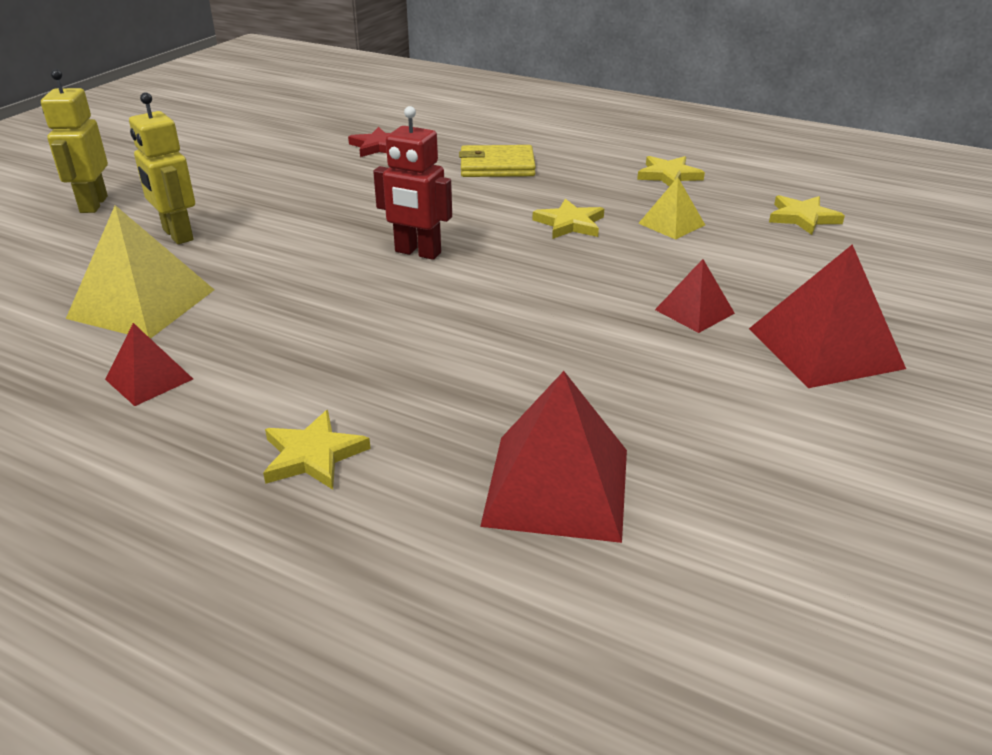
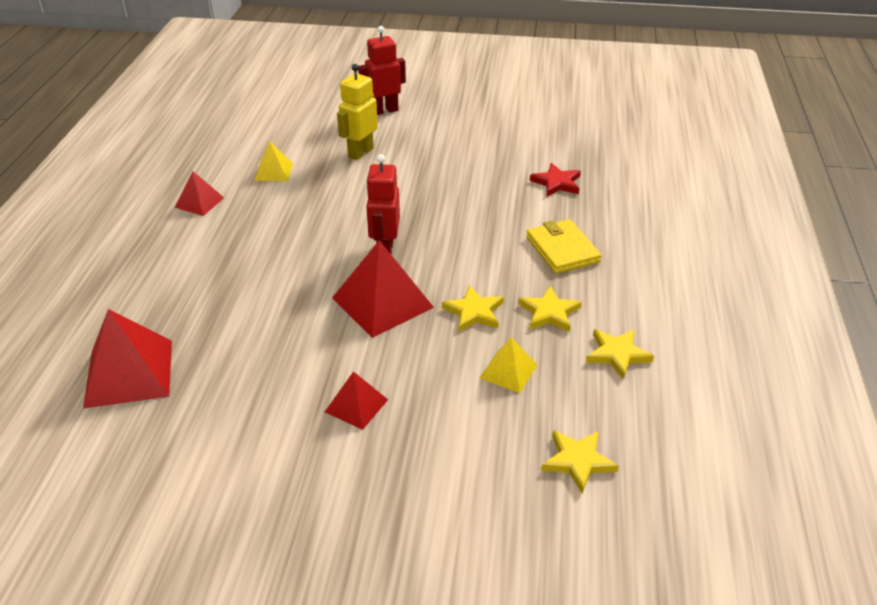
camera: 70 degrees right, 5 degrees up
yellow robot [41,69,108,213] -> red robot [358,26,406,115]
yellow pyramid [66,205,214,339] -> yellow pyramid [254,141,293,181], size x0.55
yellow star [263,410,371,490] -> yellow star moved to [518,286,582,332]
red pyramid [749,244,906,388] -> red pyramid moved to [332,240,434,338]

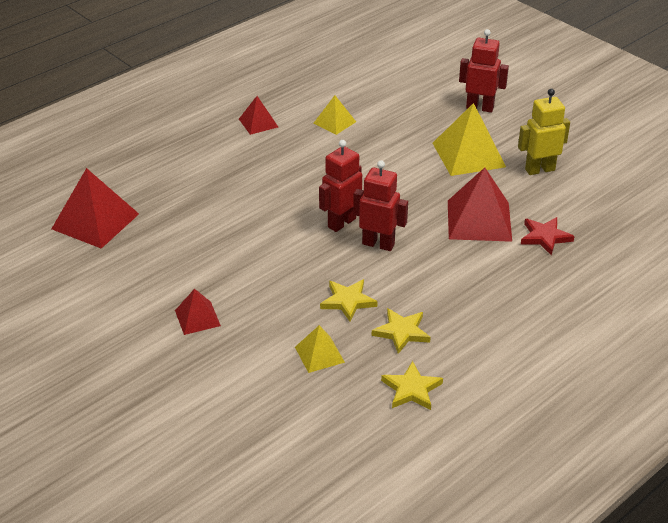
camera: 40 degrees right, 0 degrees up
red pyramid [332,240,434,338] -> red pyramid moved to [448,168,512,242]
yellow robot [337,64,378,160] -> yellow robot moved to [518,89,570,175]
yellow wallet [526,219,602,274] -> none
yellow star [541,430,619,493] -> none
none -> red robot [353,160,408,251]
none -> yellow pyramid [433,103,506,176]

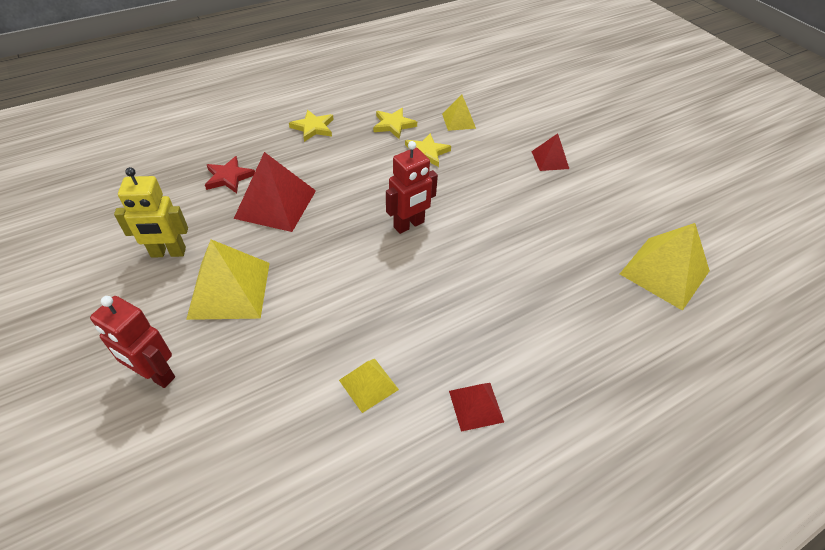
camera: 170 degrees left, 10 degrees up
red pyramid [52,168,139,249] -> yellow pyramid [620,223,710,311]
red robot [353,160,408,251] -> none
yellow star [381,361,443,410] -> yellow star moved to [289,110,334,142]

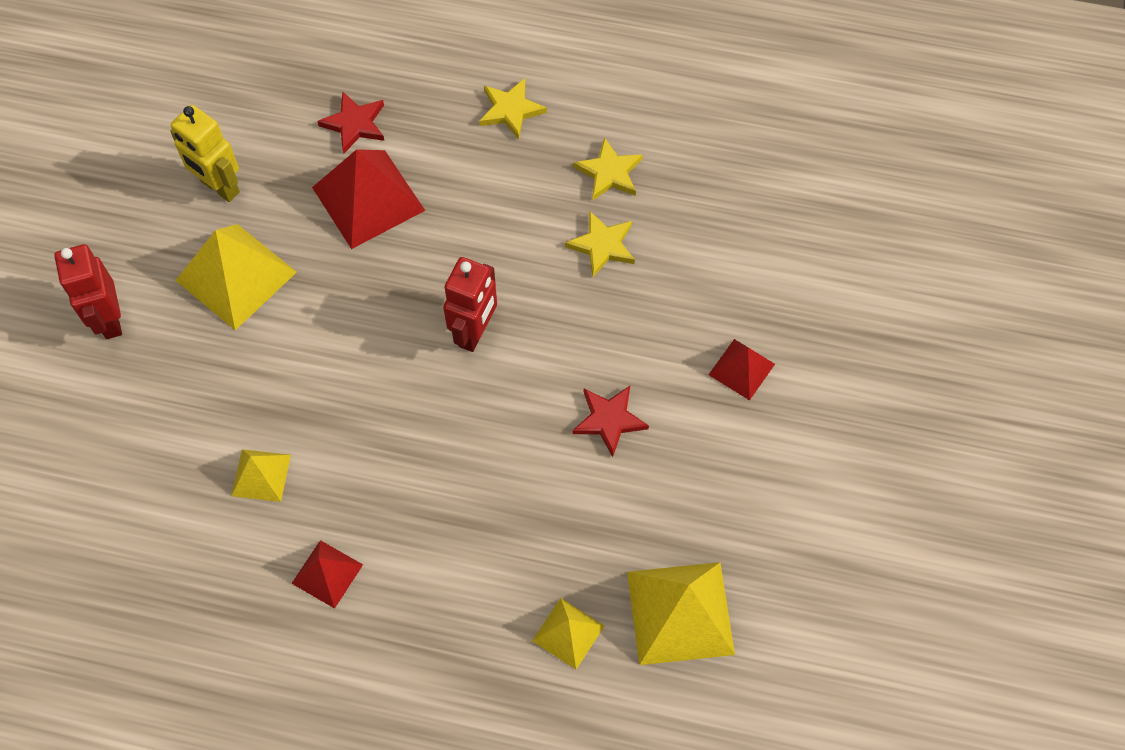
camera: 45 degrees right, 15 degrees up
red robot [386,141,438,234] -> red robot turned 75 degrees counterclockwise [443,257,497,352]
yellow pyramid [442,95,476,131] -> yellow pyramid moved to [532,598,604,669]
none -> red star [572,386,649,457]

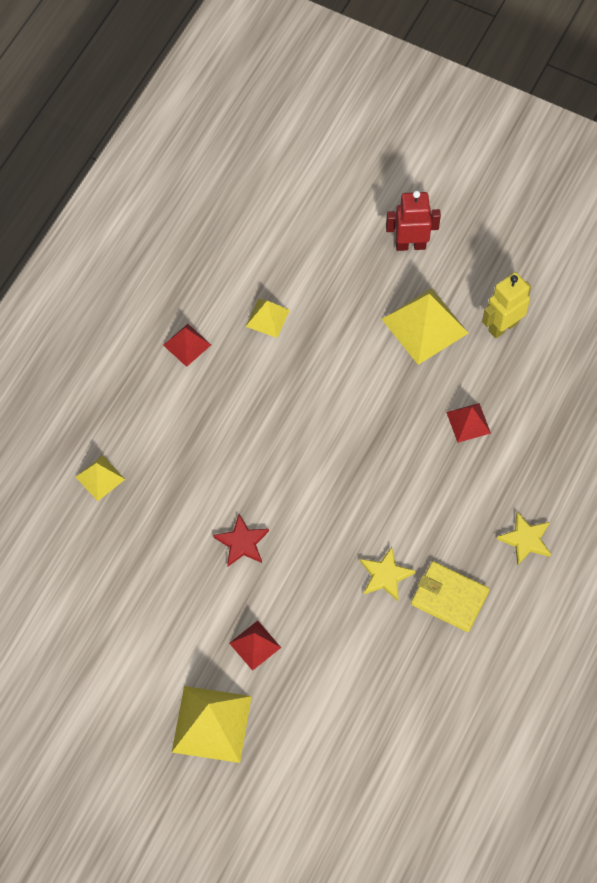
camera: 105 degrees right, 0 degrees up
red pyramid [312,149,425,249] -> red pyramid [446,403,491,443], size x0.55
red star [317,92,384,154] -> none
red robot [443,257,497,352] -> none
yellow star [573,137,643,201] -> yellow wallet [411,561,490,632]
yellow pyramid [627,562,735,665] -> yellow pyramid moved to [172,686,252,763]

